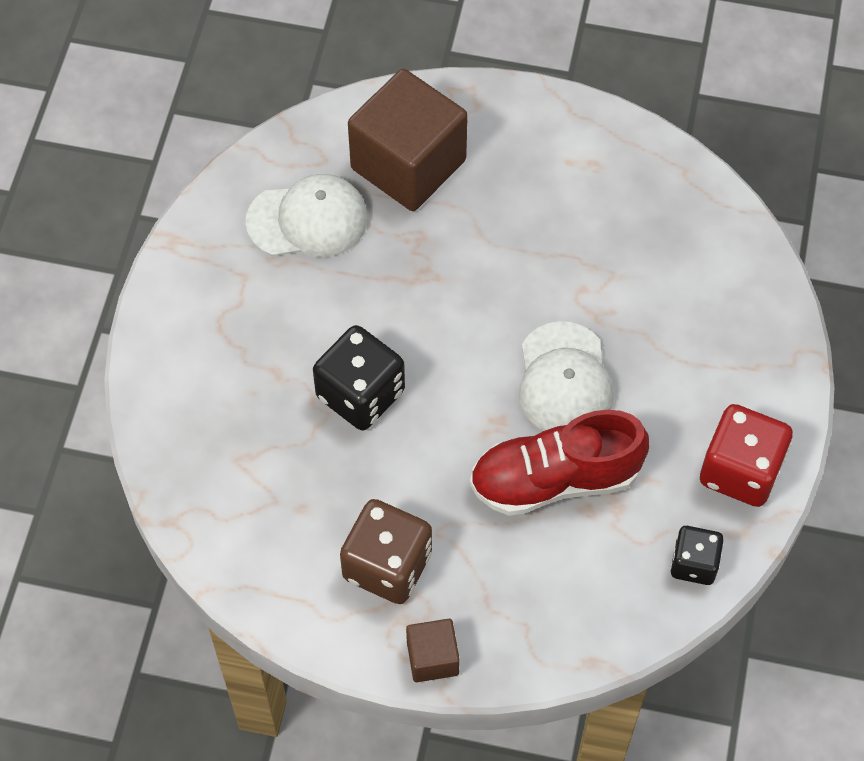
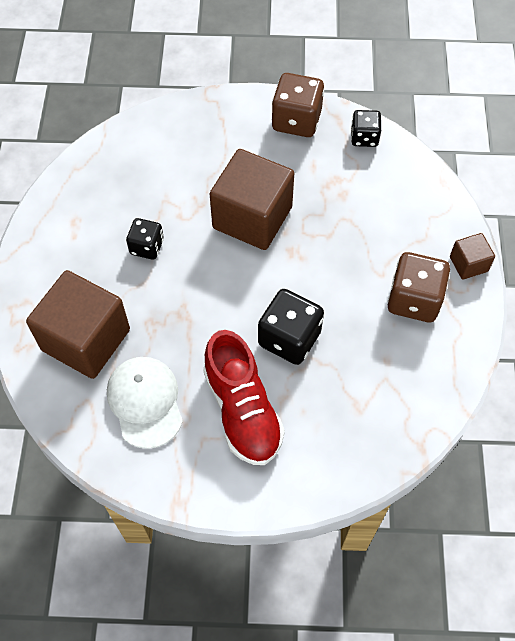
camera: 100 degrees left, 0 degrees up
red shoe [470,410,649,516] -> red shoe moved to [203,330,285,465]
white cap [519,321,614,431] -> brown cube [210,149,294,250]
red dice [700,404,793,507] -> brown dice [272,73,324,137]
none -> black dice [126,218,164,260]

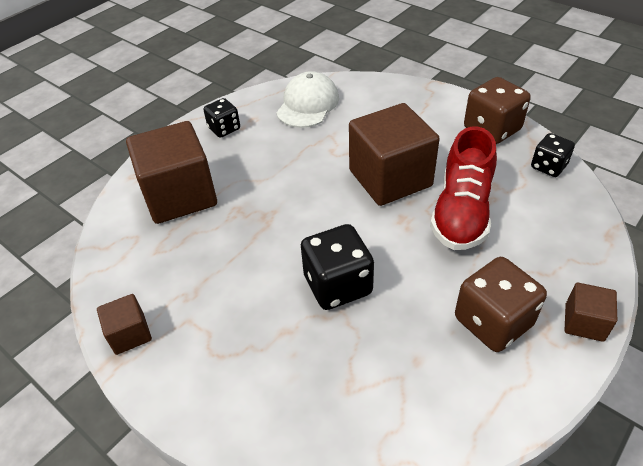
camera: 40 degrees right, 15 degrees down
white cap [107,357,183,449] -> white cap moved to [276,71,339,128]
black dice [126,218,164,260] -> black dice moved to [203,98,240,138]
red shoe [203,330,285,465] -> red shoe moved to [430,127,497,250]
none -> brown cube [97,294,152,355]

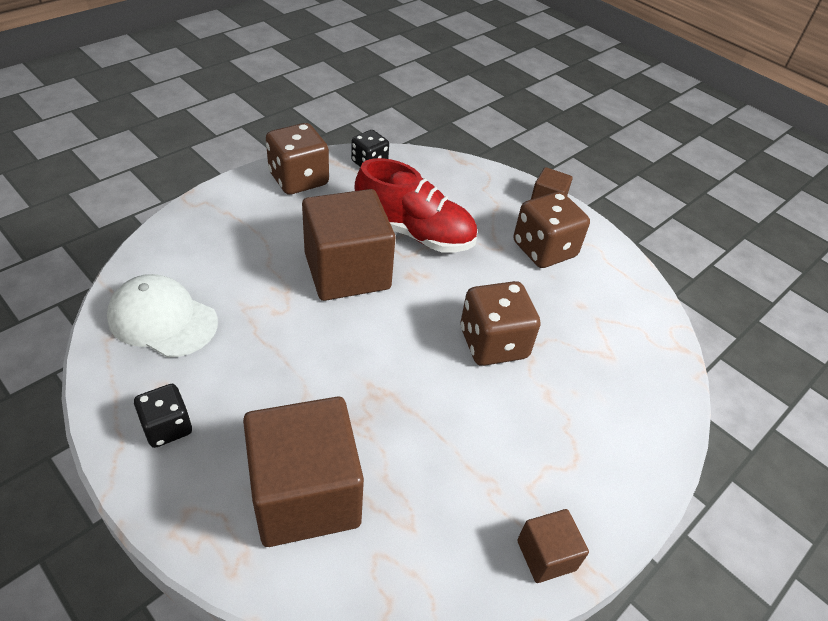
camera: 90 degrees left, 0 degrees up
black dice [301,224,374,310] -> brown dice [461,281,541,366]

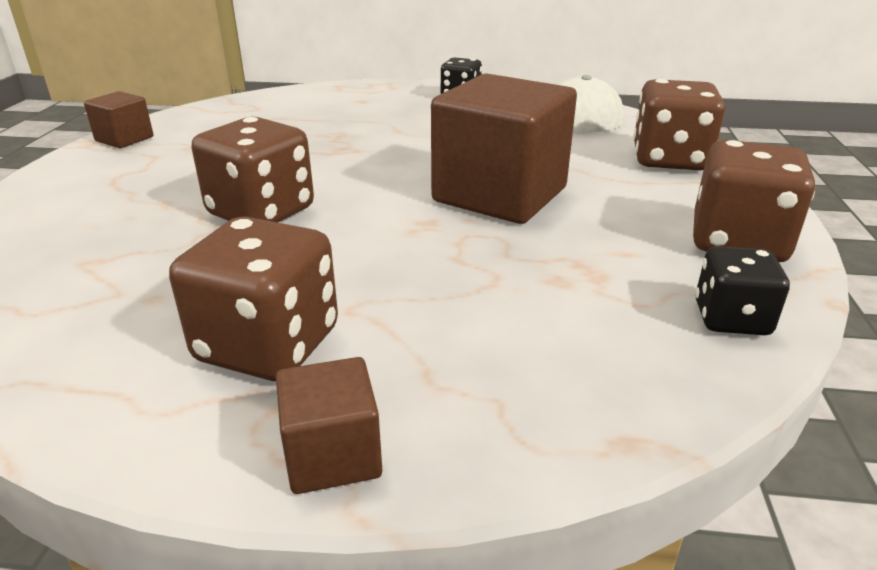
camera: 145 degrees right, 15 degrees down
brown cube [243,396,364,547] -> none
red shoe [355,158,477,253] -> none
none -> brown dice [633,79,725,170]

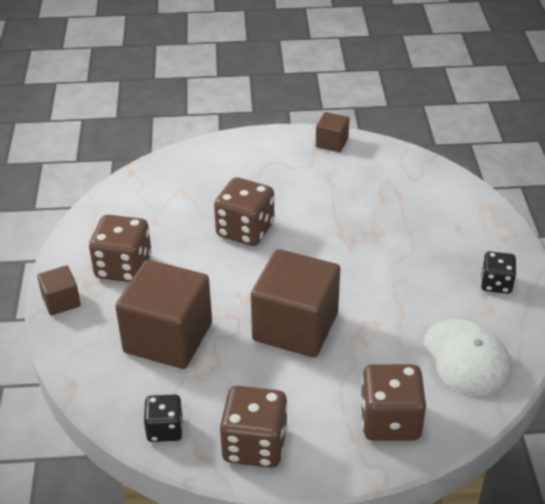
camera: 80 degrees right, 10 degrees up
none -> brown cube [115,260,212,369]

